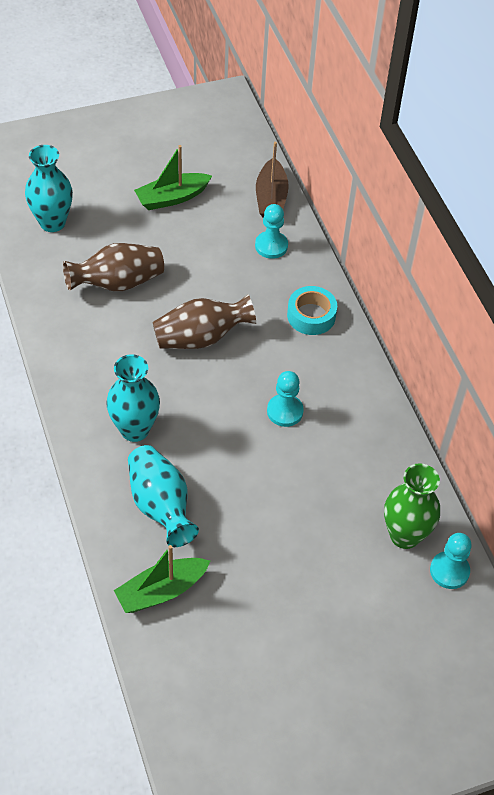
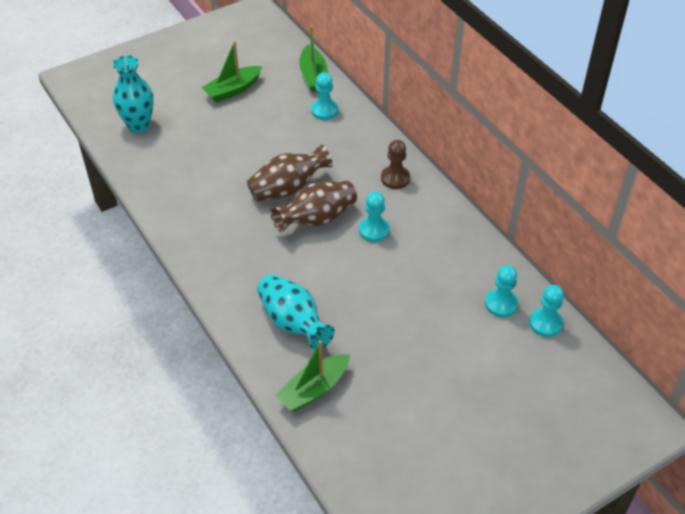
camera: 10 degrees left, 5 degrees down
brown vase [63,243,164,291] -> brown vase moved to [270,181,357,232]
turquoise vase [106,354,160,442] -> none
brown boat [256,142,289,218] -> green boat [299,26,327,92]
turquoise tape [287,286,337,335] -> none
green vase [384,463,440,549] -> turquoise pawn [485,265,518,317]
none -> brown pawn [381,140,410,189]

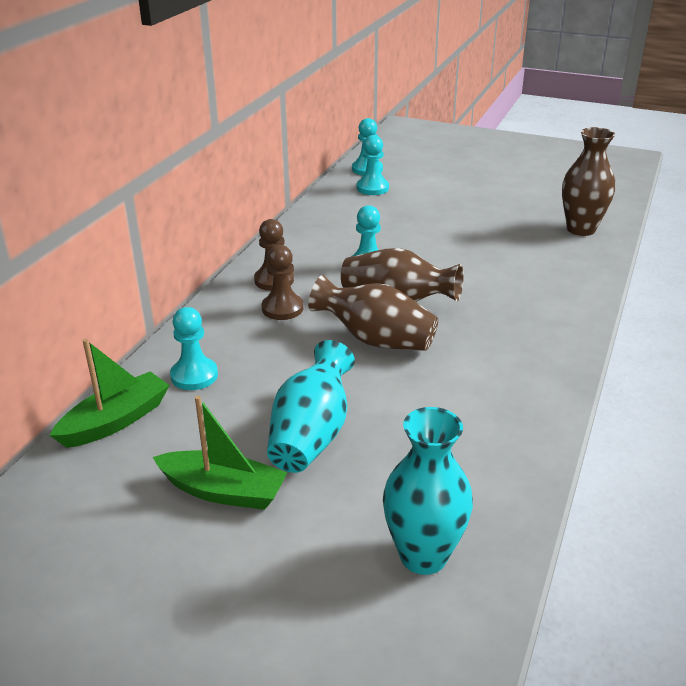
camera: 125 degrees left, 15 degrees down
turquoise vase [257,274,335,350] -> turquoise vase moved to [267,340,355,473]
green boat [275,340,350,412] -> brown vase [562,127,615,236]
none -> brown pawn [262,245,303,320]

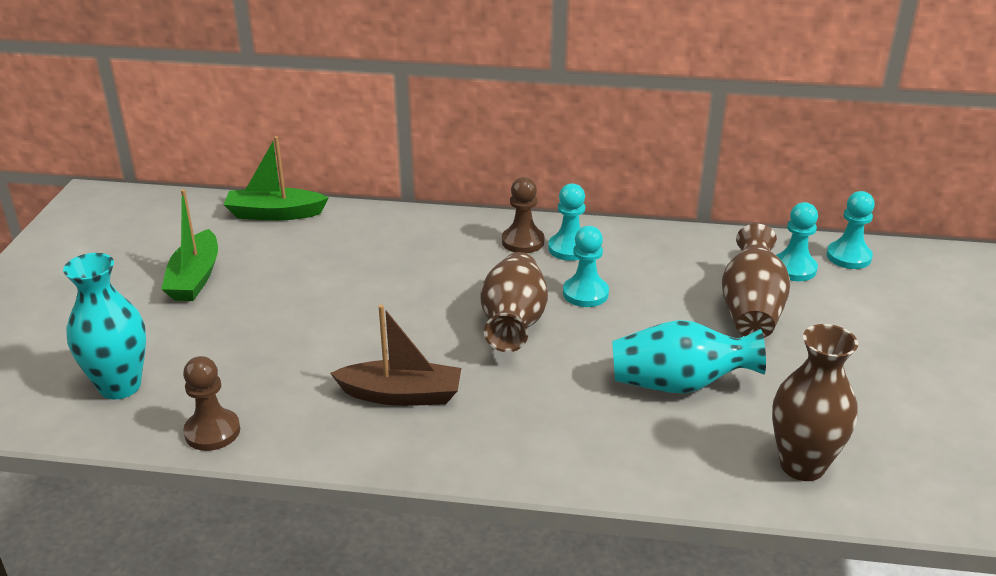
camera: 75 degrees right, 0 degrees up
green boat [50,339,170,448] -> green boat turned 150 degrees clockwise [224,136,328,221]
turquoise pawn [170,307,218,390] -> turquoise pawn moved to [548,183,585,261]
brown pawn [262,245,303,320] -> brown pawn moved to [183,356,240,451]
turquoise vase [267,340,355,473] -> turquoise vase moved to [612,320,766,393]
brown vase [308,275,438,351] -> brown vase moved to [722,224,790,338]
none -> brown boat [330,305,461,406]

